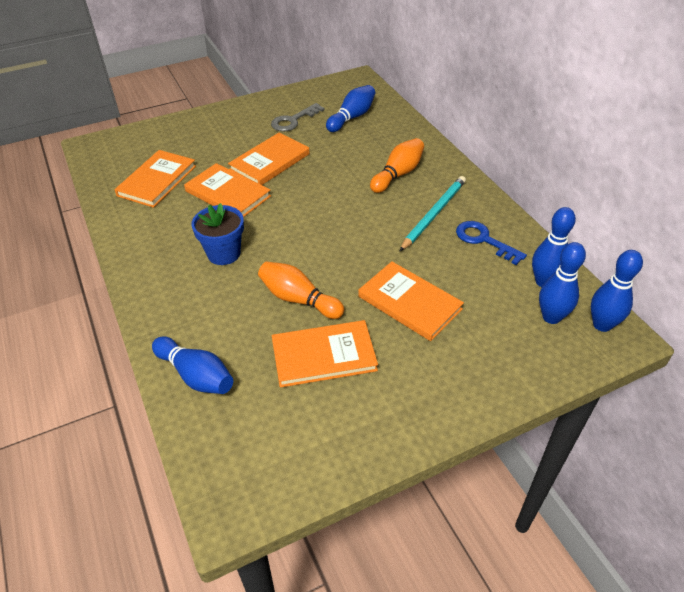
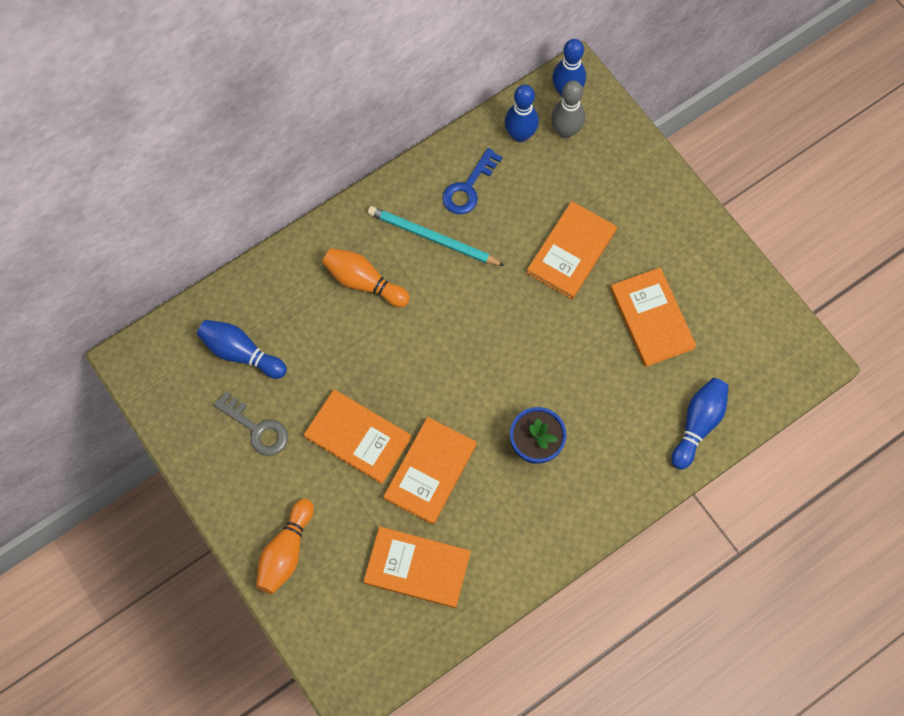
camera: 100 degrees left, 25 degrees up
orange bowling pin [258,261,344,319] -> orange bowling pin moved to [256,499,314,594]
blue bowling pin [539,242,586,324] -> grey bowling pin [551,80,585,138]

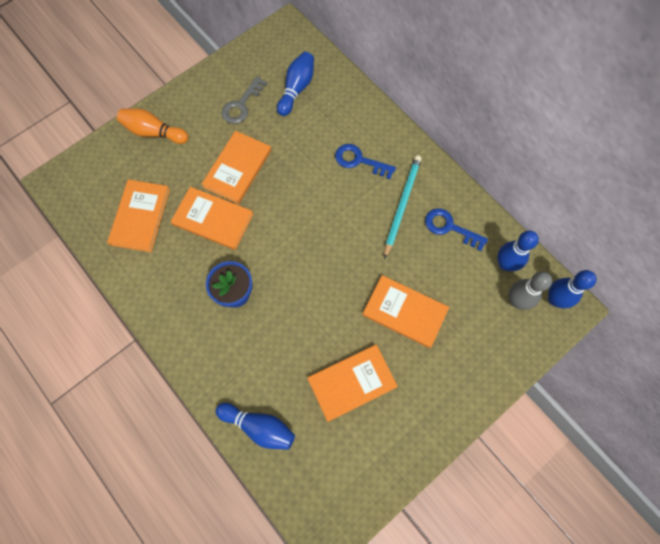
camera: 85 degrees right, 0 degrees up
orange bowling pin [322,248,410,307] -> blue key [335,144,396,179]

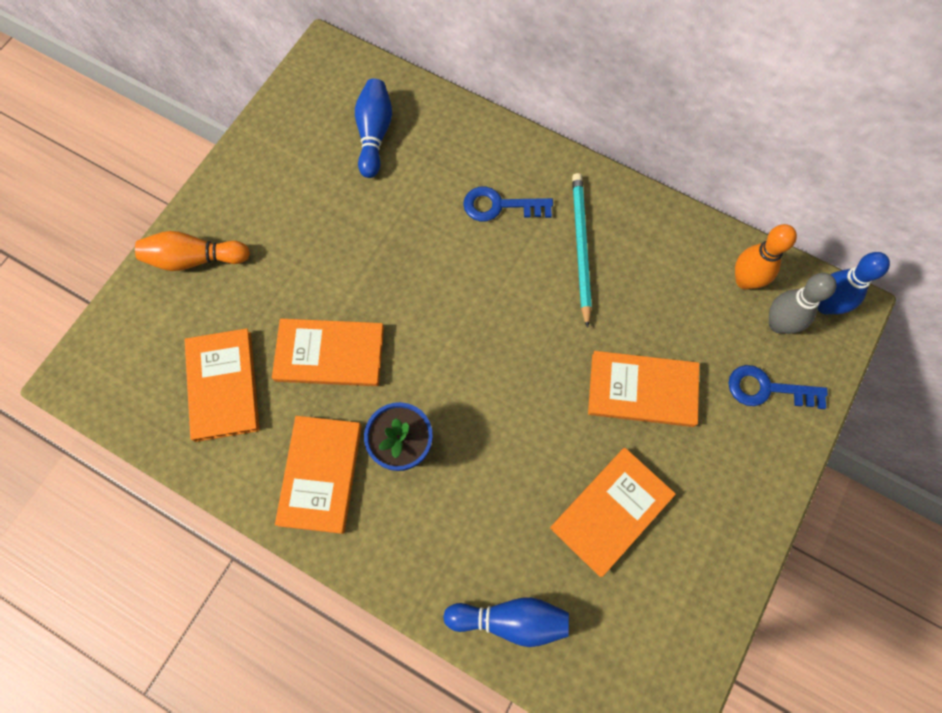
camera: 20 degrees left, 0 degrees up
orange book [202,131,271,204] -> orange book moved to [275,416,362,534]
grey key [221,76,267,124] -> none
blue key [425,208,488,251] -> blue key moved to [728,365,828,409]
blue bowling pin [497,231,539,271] -> orange bowling pin [735,224,797,290]

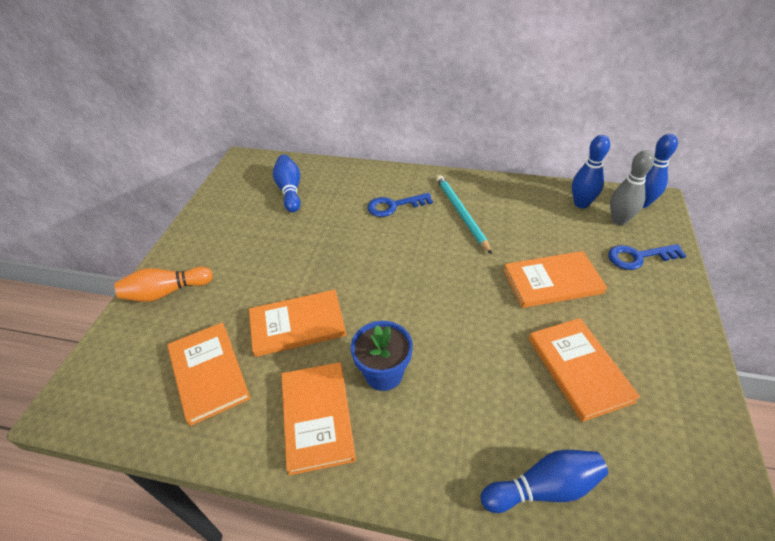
camera: 15 degrees left, 25 degrees down
orange book [550,448,676,577] -> orange book turned 45 degrees counterclockwise [529,318,640,422]
orange bowling pin [735,224,797,290] -> blue bowling pin [572,135,610,208]

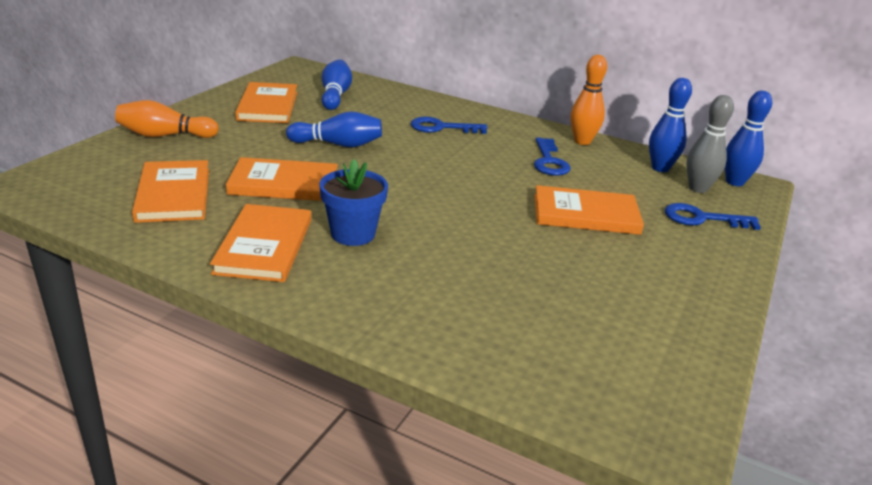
camera: 10 degrees right, 15 degrees down
turquoise pencil [437,175,492,254] -> none
blue bowling pin [481,450,608,513] -> blue bowling pin moved to [286,111,382,147]
orange book [529,318,640,422] -> orange book moved to [235,82,298,123]
none -> blue key [534,138,571,176]
none -> orange bowling pin [570,55,607,145]

